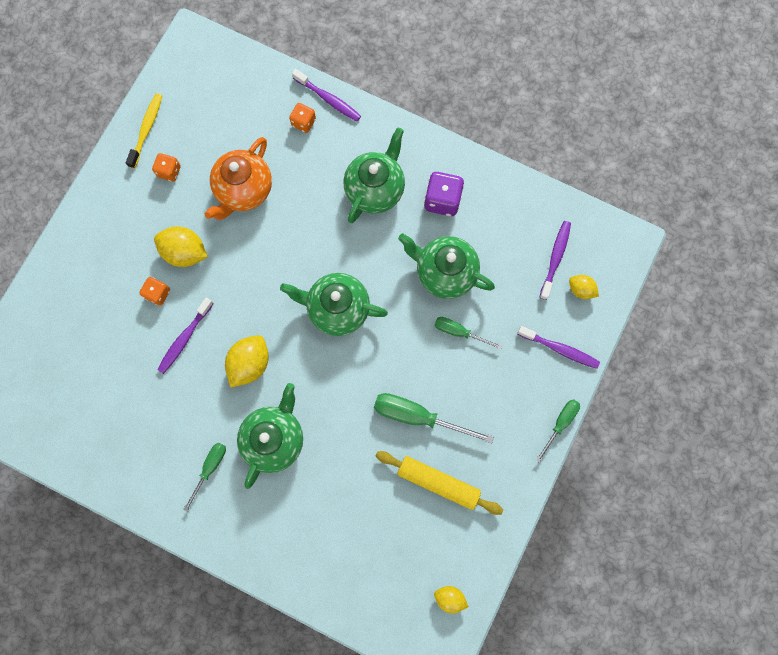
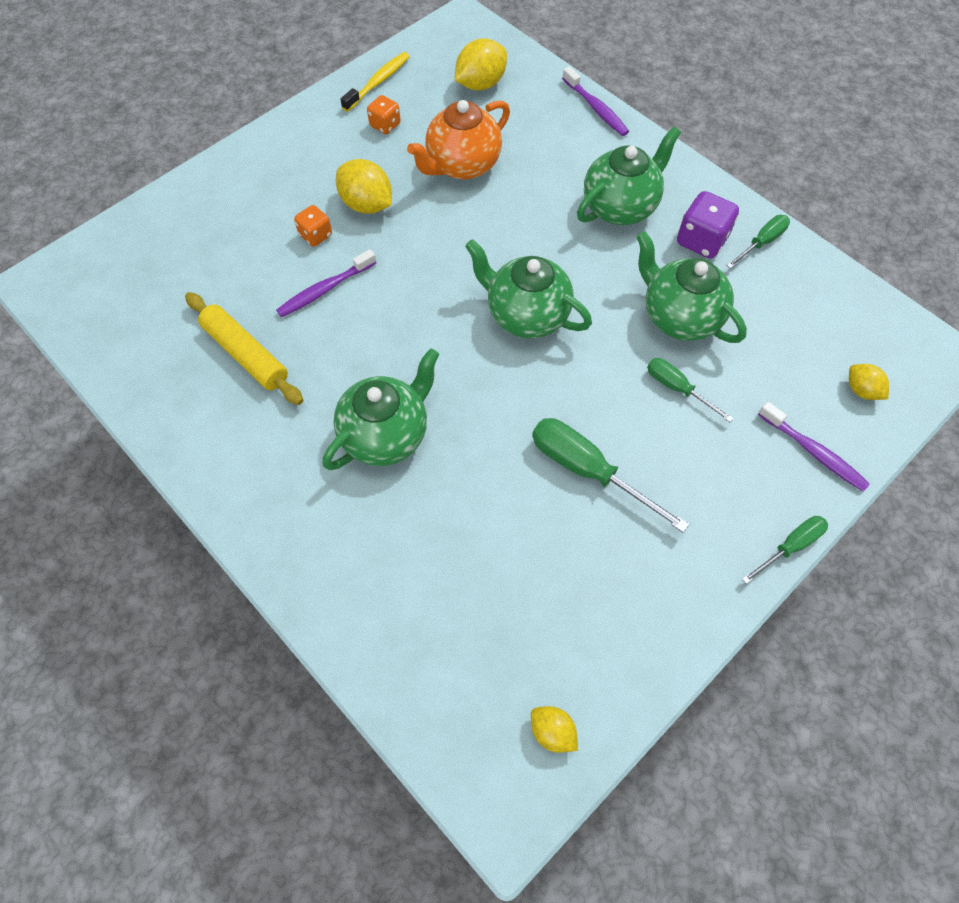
camera: 20 degrees right, 15 degrees down
green screwdriver [183,443,226,511] -> green screwdriver moved to [726,215,790,269]
yellow lemon [225,335,269,388] -> yellow lemon moved to [455,38,507,91]
orange dice [289,103,316,133] -> none
yellow rolling pin [376,451,503,515] -> yellow rolling pin moved to [185,292,303,405]
purple toothbrush [539,221,571,300] -> none

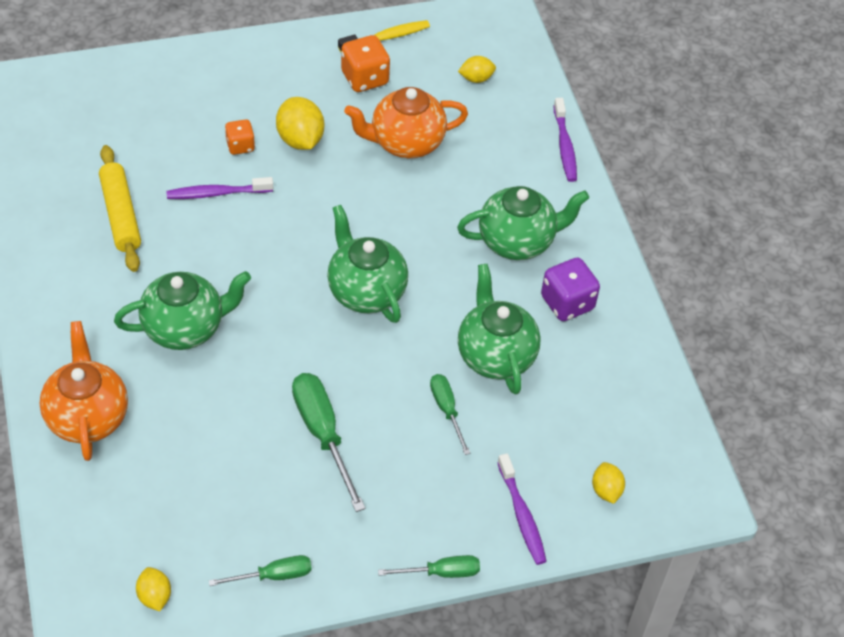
camera: 25 degrees right, 10 degrees down
orange dice [367,95,401,134] -> orange dice [341,35,390,92], size x1.61
yellow lemon [455,38,507,91] -> yellow lemon [458,56,496,83], size x0.59
green screwdriver [726,215,790,269] -> green screwdriver moved to [209,555,312,586]
none -> orange teapot [40,321,128,461]

